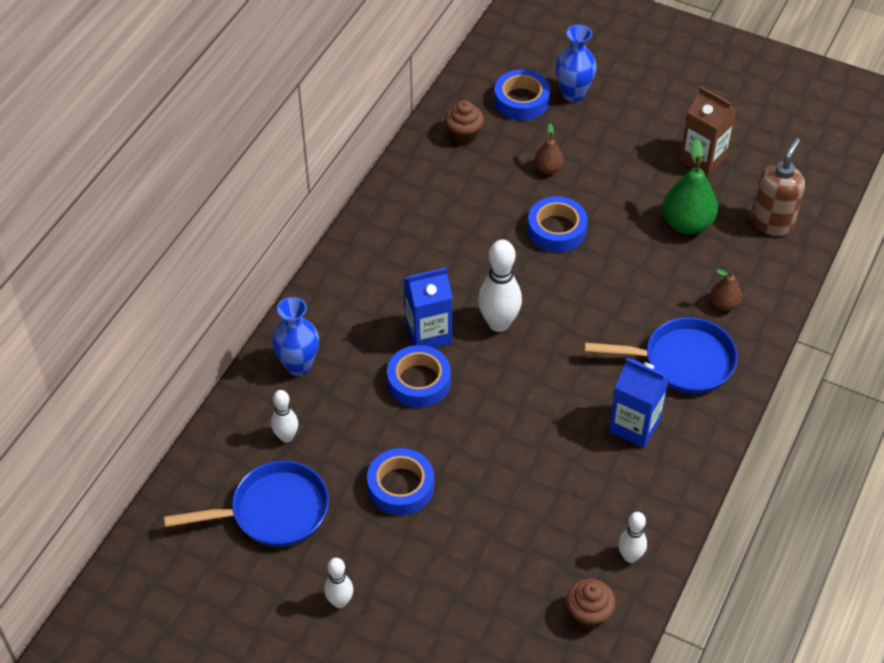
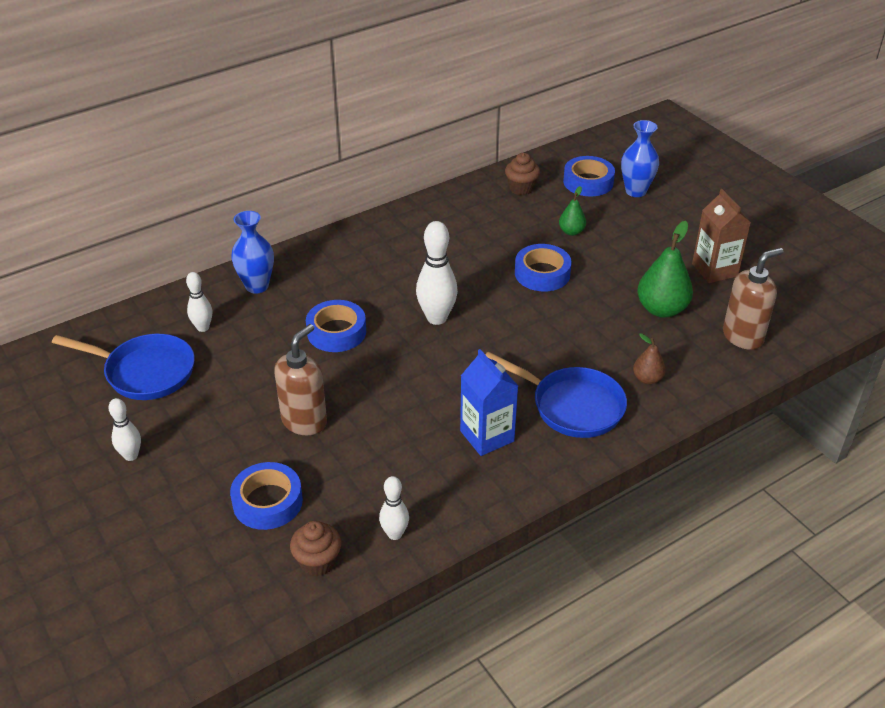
camera: 30 degrees right, 10 degrees down
blue tape [367,448,434,516] -> blue tape moved to [230,462,303,530]
blue carton [404,267,453,348] -> none
brown pear [535,123,564,174] -> green pear [559,186,586,236]
none -> brown soap dispenser [274,324,327,435]

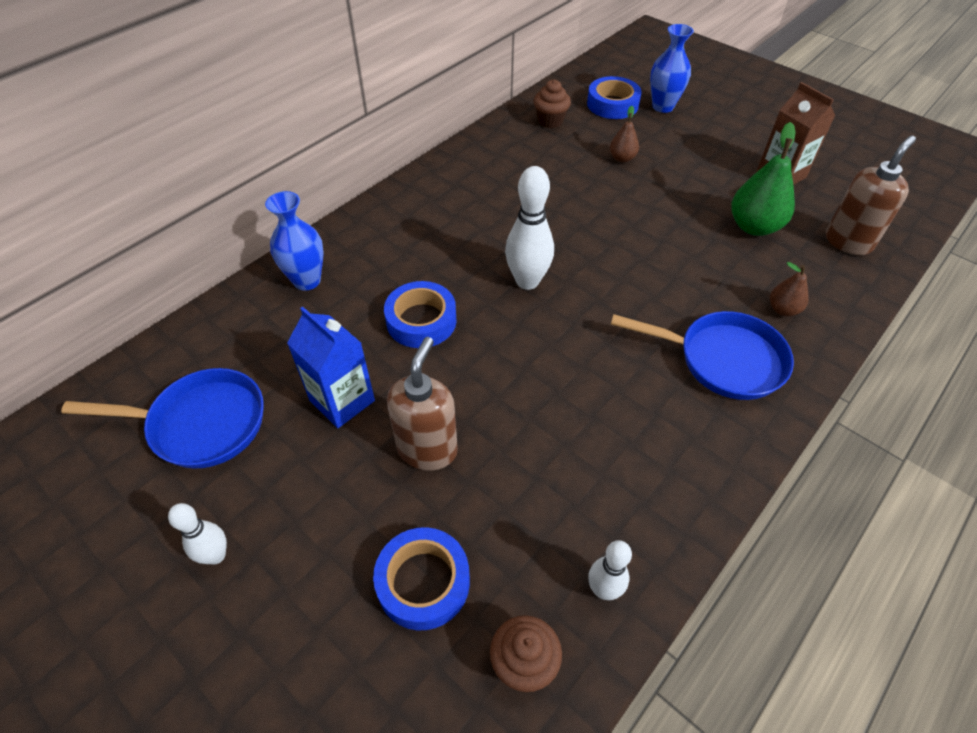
camera: 15 degrees left, 10 degrees up
white bowling pin [186,272,212,332] -> none
blue carton [460,349,518,456] -> blue carton moved to [287,307,375,428]
blue tape [515,244,572,291] -> none
green pear [559,186,586,236] -> brown pear [610,106,639,162]

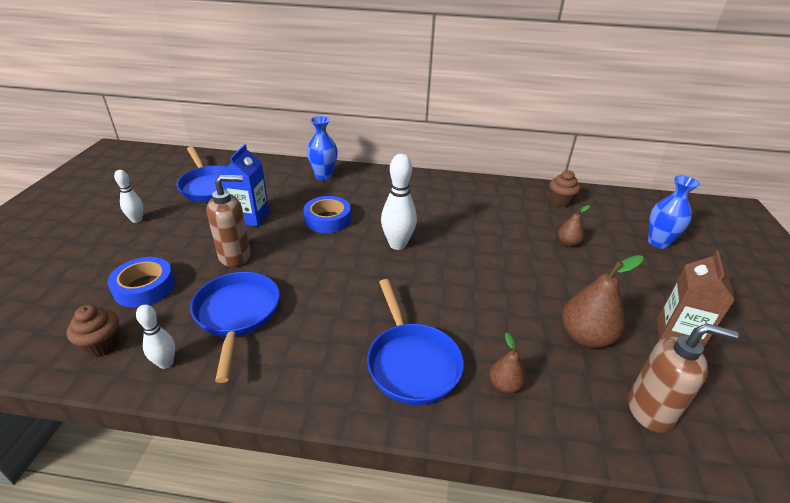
camera: 55 degrees right, 15 degrees down
blue tape [587,76,642,119] -> none
green pear [731,122,796,236] -> brown pear [562,255,643,348]
none -> blue pan [190,272,280,383]

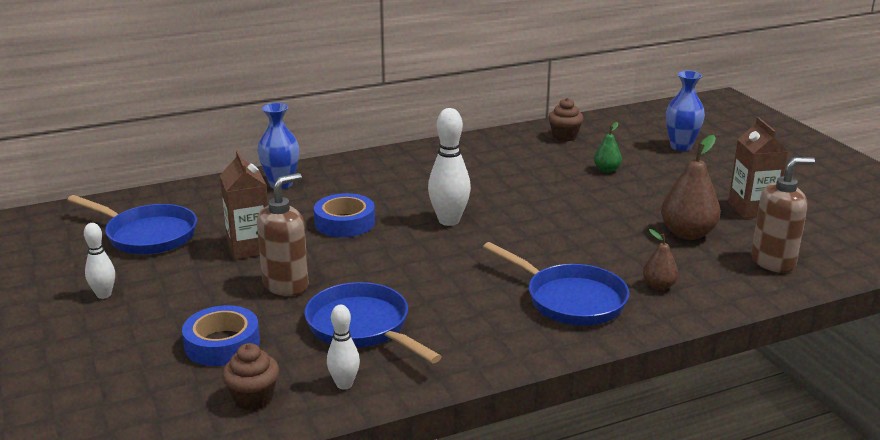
camera: 30 degrees left, 10 degrees down
blue carton [221,144,269,227] -> brown carton [220,150,268,260]
brown pear [558,205,590,247] -> green pear [594,122,622,173]

